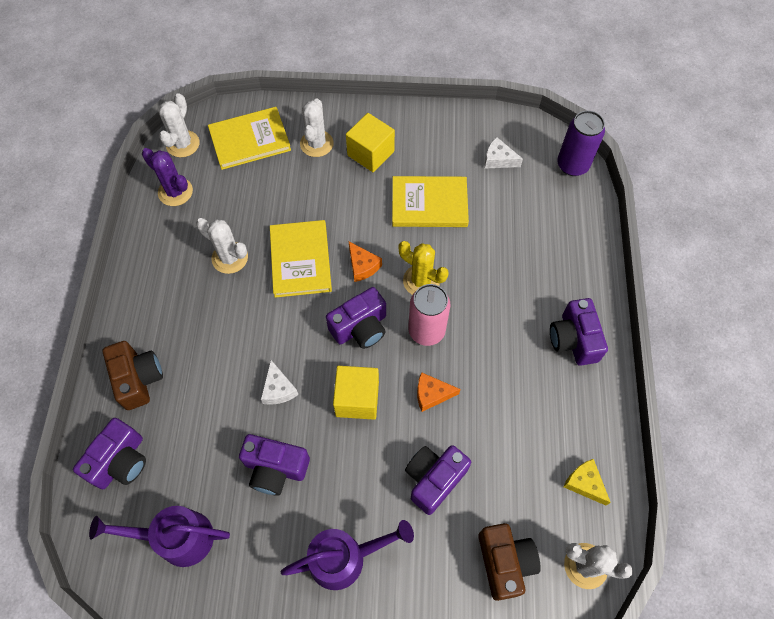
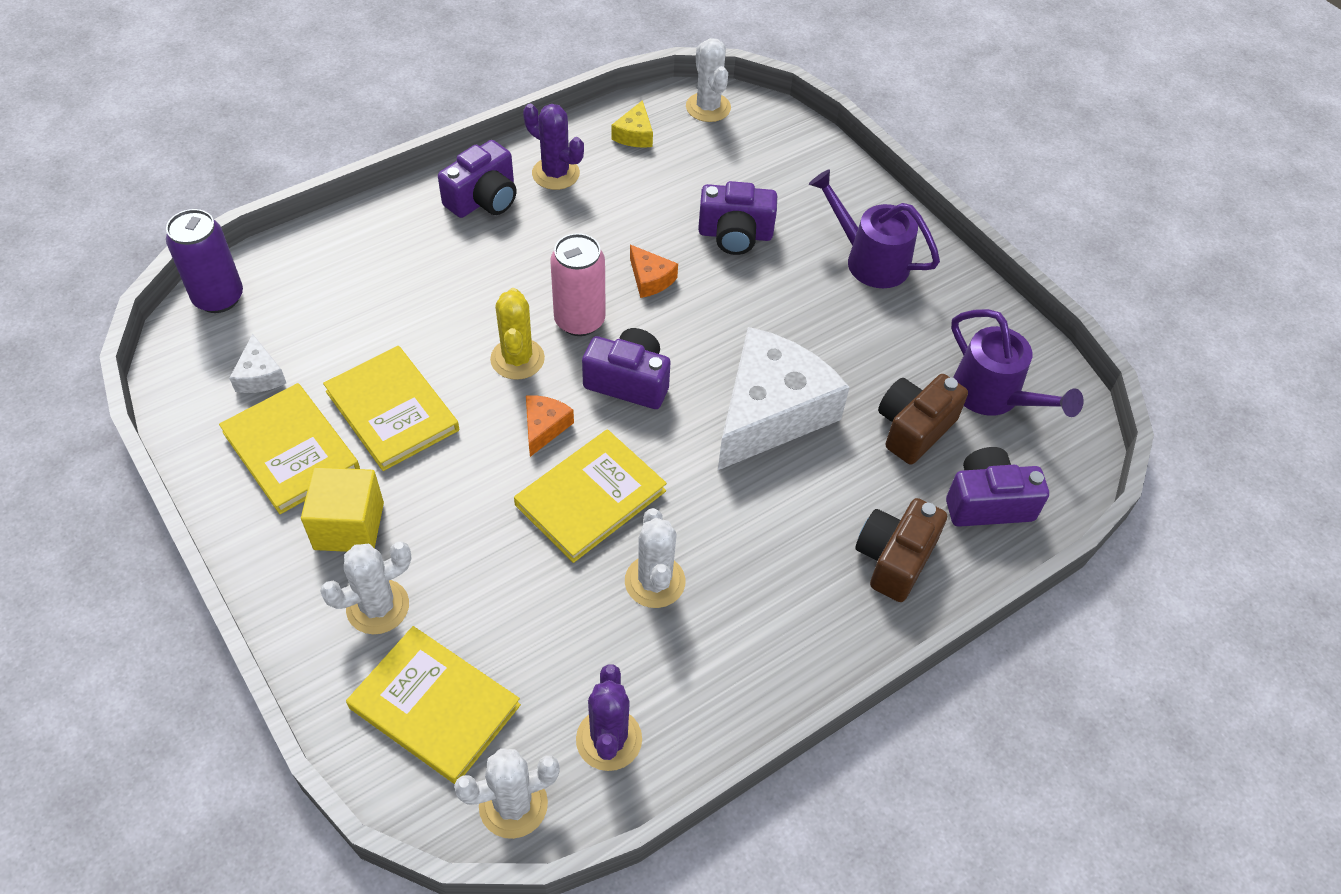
camera: 130 degrees left, 10 degrees down
purple camera [239,434,310,496] -> none
white cheese [261,360,298,405] -> white cheese [718,327,850,470], size x2.41
yellow cube [333,366,379,420] -> none
brown camera [478,523,541,601] -> brown camera moved to [878,374,968,464]
none -> yellow book [219,383,360,514]
none -> purple cactus [523,104,584,190]

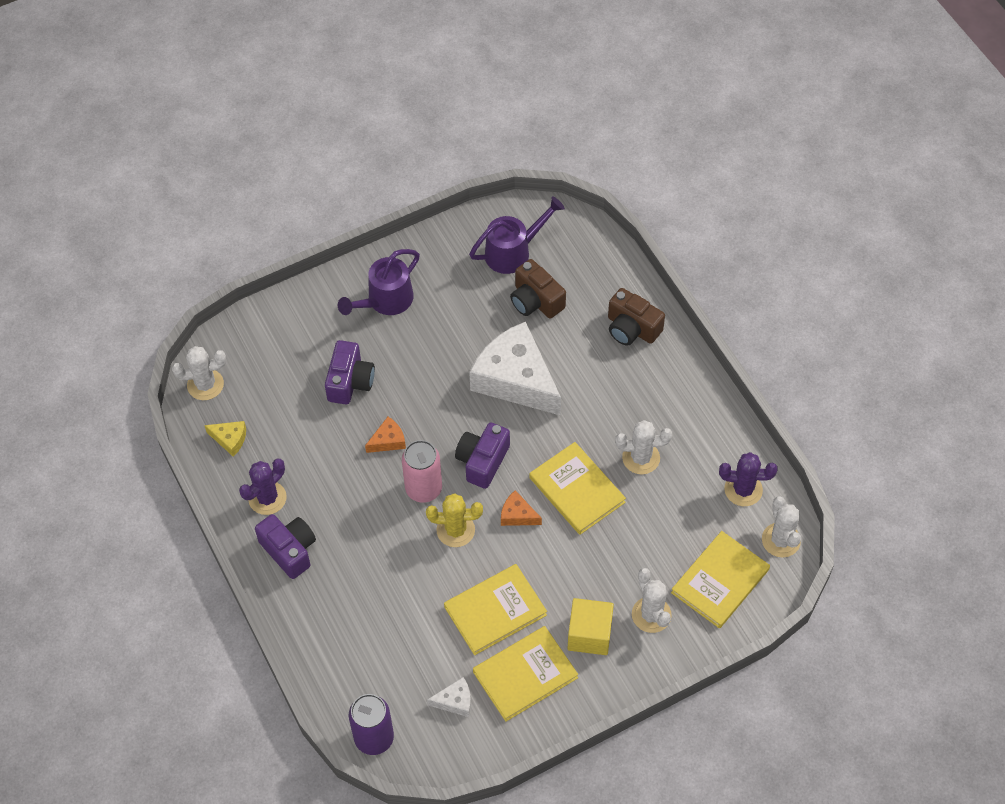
camera: 80 degrees left, 5 degrees up
purple camera [946,447,1049,527] -> none

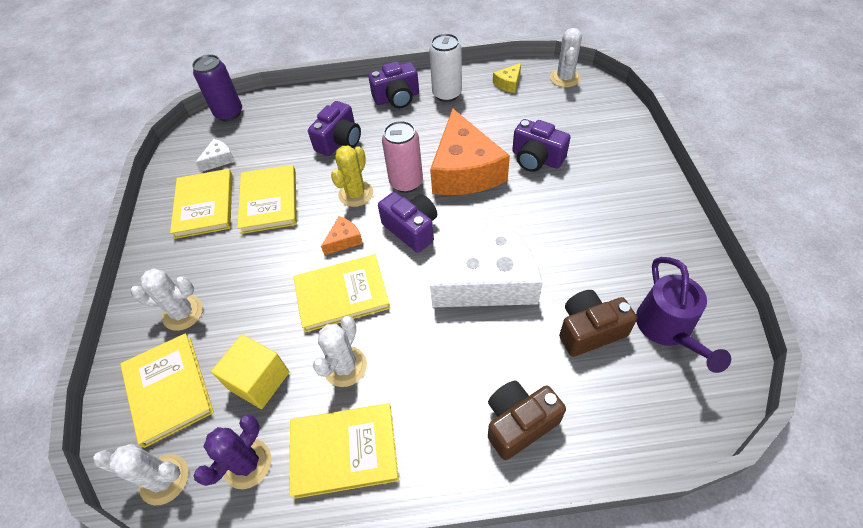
camera: 115 degrees right, 5 degrees down
purple cactus [239,459,287,515] -> white can [429,33,462,102]
purple watering can [338,249,420,315] -> none
orange cheese [365,417,406,453] -> orange cheese [430,108,510,195], size x2.41
white cheese [427,677,471,717] -> white cheese turned 150 degrees counterclockwise [195,139,235,172]
yellow cube [568,598,614,655] -> yellow cube moved to [211,334,289,409]
none -> yellow book [290,403,399,499]
none -> purple camera [308,101,361,156]

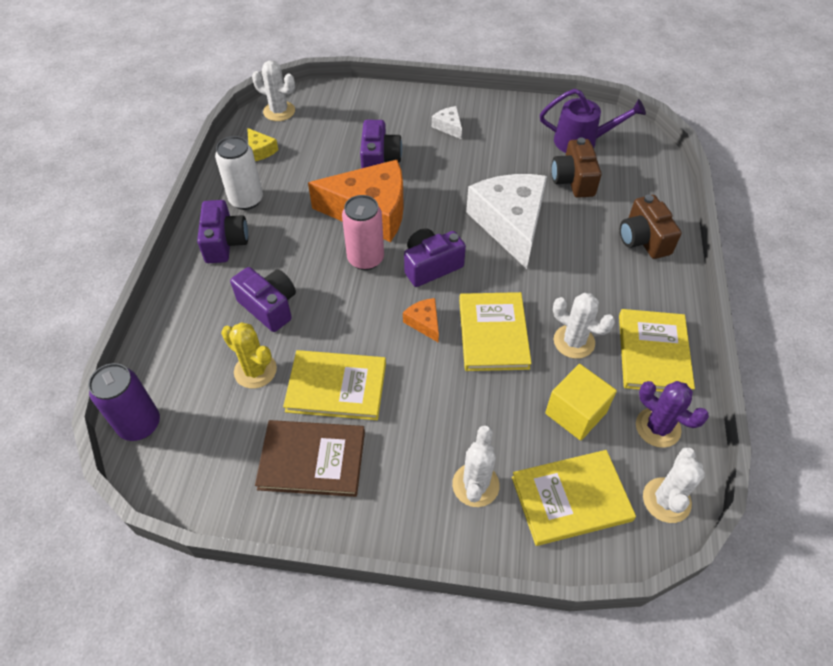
camera: 80 degrees left, 0 degrees up
yellow book [170,169,232,239] -> brown book [255,420,365,497]
white cheese [195,139,235,172] -> white cheese moved to [432,106,462,139]
yellow cactus [331,145,373,207] -> yellow cactus moved to [221,322,277,388]
purple camera [512,119,571,172] -> purple camera turned 45 degrees counterclockwise [360,120,402,169]

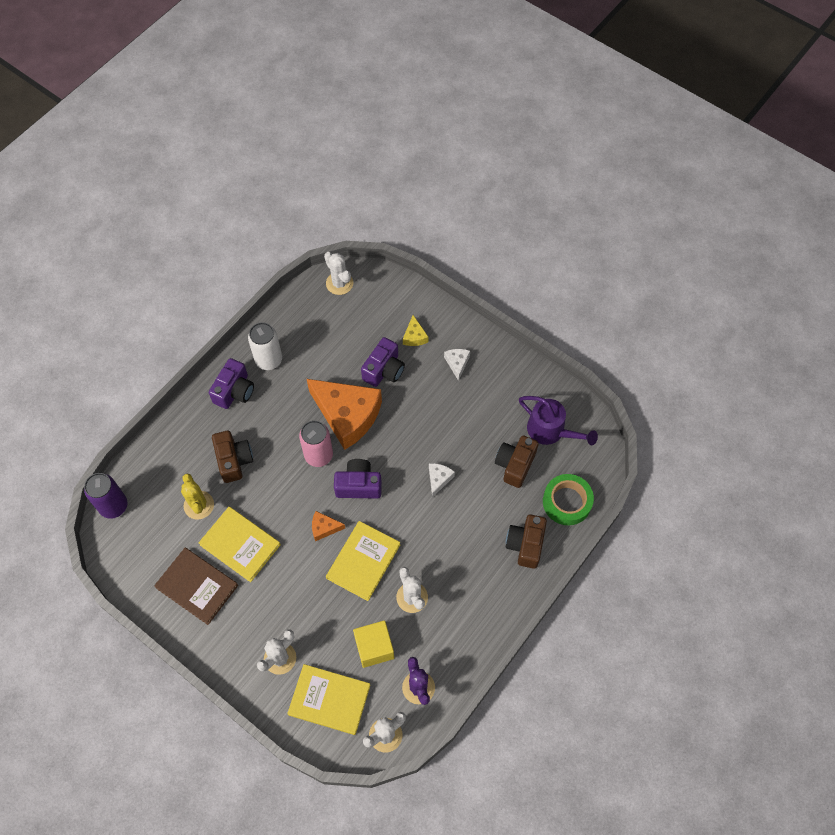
camera: 30 degrees right, 10 degrees up
purple camera [230,267,296,332] -> brown camera [212,431,253,483]
yellow cheese [247,128,278,161] -> yellow cheese moved to [403,315,428,346]
orange cheese [403,298,439,342] -> orange cheese turned 90 degrees counterclockwise [312,511,345,541]
white cheese [466,174,547,269] -> white cheese [429,463,455,497], size x0.42
yellow book [619,309,695,392] -> none
none -> green tape [543,474,594,525]

